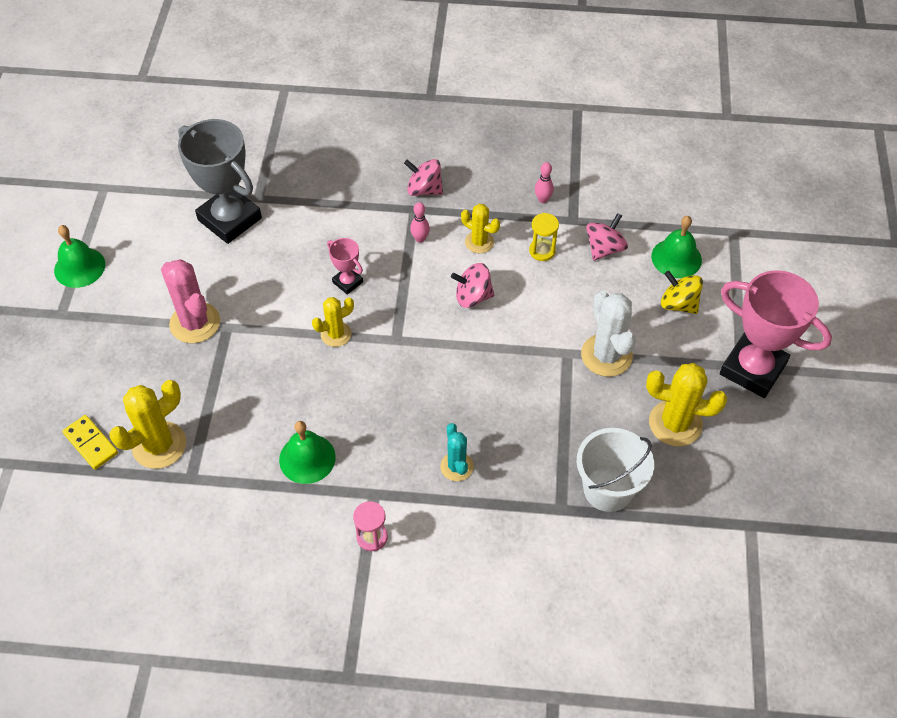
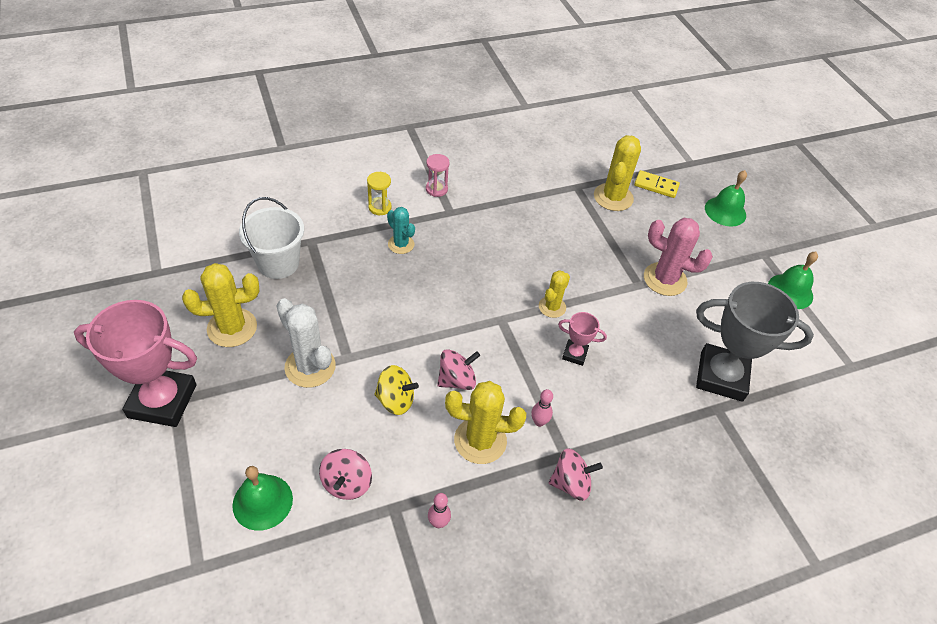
camera: 150 degrees right, 5 degrees down
green bell [279,421,336,484] -> green bell moved to [705,170,747,227]
yellow cactus [461,204,500,253] -> yellow cactus [445,381,526,464], size x1.65
yellow hourglass [529,213,559,261] -> yellow hourglass moved to [367,172,392,215]
yellow spinning top [661,271,703,314] -> yellow spinning top moved to [375,365,419,415]

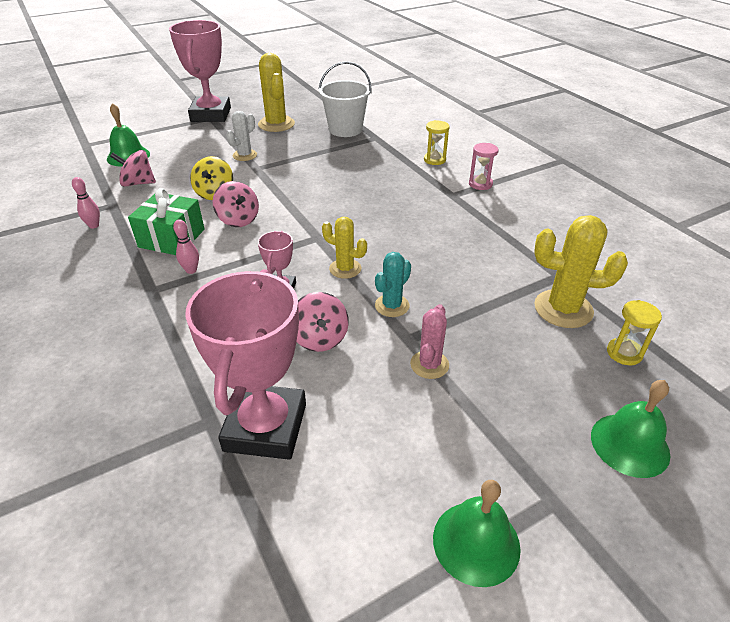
camera: 85 degrees right, 10 degrees down
white cactus [276,298,336,388] -> white cactus [226,111,257,161], size x0.61
turquoise cactus [387,207,415,254] -> turquoise cactus moved to [375,252,411,317]
yellow cactus [445,381,526,464] -> green gift [128,188,204,255]
pink spinning top [549,448,603,501] -> pink spinning top moved to [296,292,349,352]
yellow domino [634,170,680,198] -> yellow hourglass [607,300,662,365]
pink cactus [644,218,713,296] -> pink cactus [410,304,449,379], size x0.61
grey trophy [696,282,814,402] -> pink trophy [185,269,306,460]

